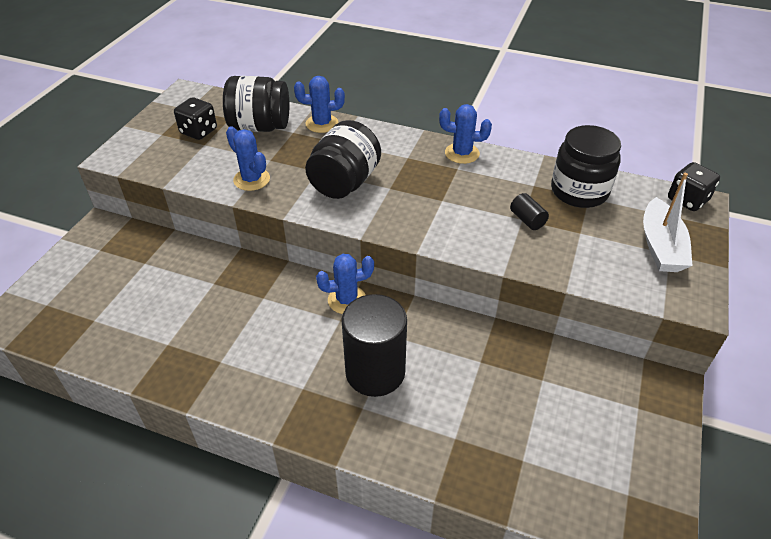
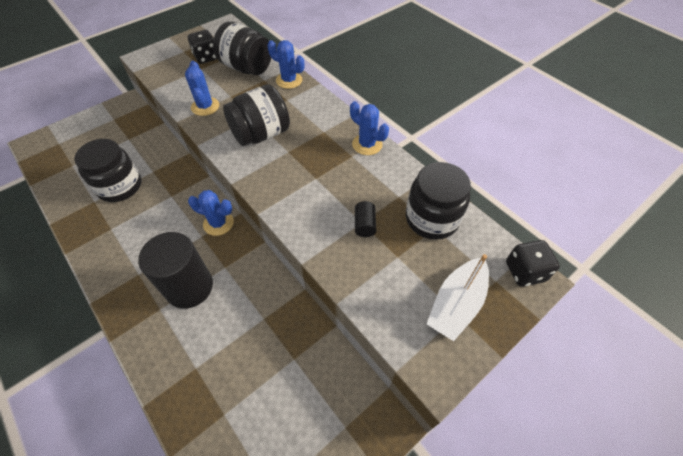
camera: 30 degrees right, 10 degrees up
none -> black jar [74,139,142,202]

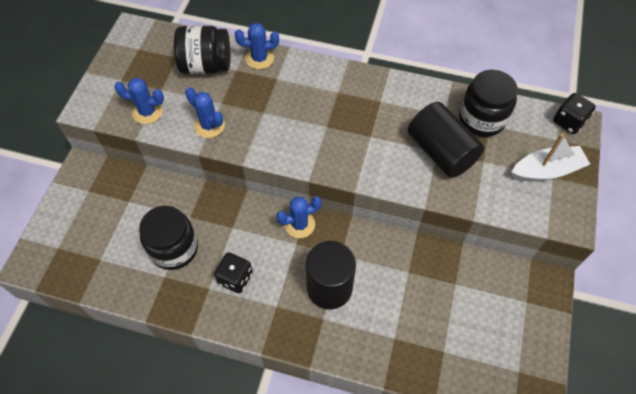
camera: 35 degrees left, 5 degrees up
black dice [188,30,217,64] -> black dice moved to [214,252,253,293]
black jar [223,84,290,146] -> none
blue cactus [350,101,389,155] -> blue cactus moved to [114,78,164,124]
black cylinder [355,201,376,237] -> black cylinder [408,102,484,178], size x2.38
white boat [427,254,489,341] -> white boat turned 105 degrees counterclockwise [511,134,590,181]

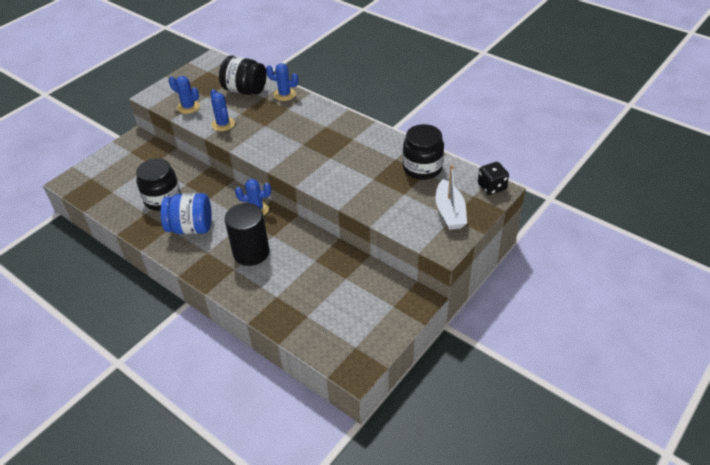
camera: 25 degrees right, 15 degrees down
black dice [214,252,253,293] -> blue jar [161,193,212,234]
black cylinder [408,102,484,178] -> none
white boat [511,134,590,181] -> white boat turned 75 degrees clockwise [435,165,467,230]

